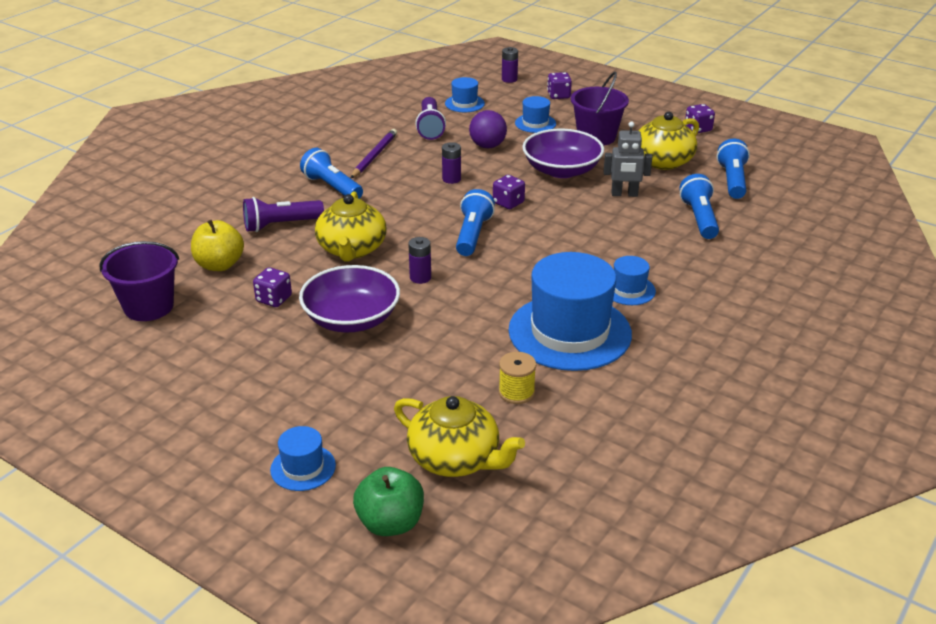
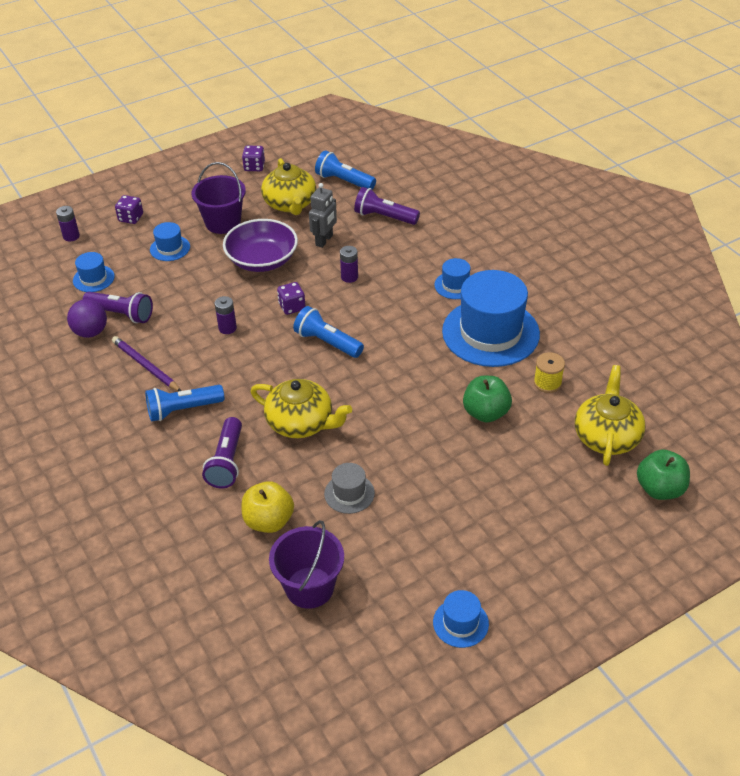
camera: 65 degrees left, 10 degrees up
purple dice [253,267,292,307] -> grey hat [324,463,375,514]
blue hat [270,426,336,491] -> blue hat moved to [433,590,489,648]
purple bowl [299,265,400,333] -> none
yellow teapot [394,396,525,477] -> yellow teapot turned 45 degrees counterclockwise [575,365,646,466]
purple battery [408,237,431,284] -> purple battery moved to [340,246,358,283]
purple ball [469,110,507,148] -> purple ball moved to [67,299,107,338]
blue flashlight [679,174,719,239] -> purple flashlight [354,187,420,225]
none -> green apple [463,376,512,422]

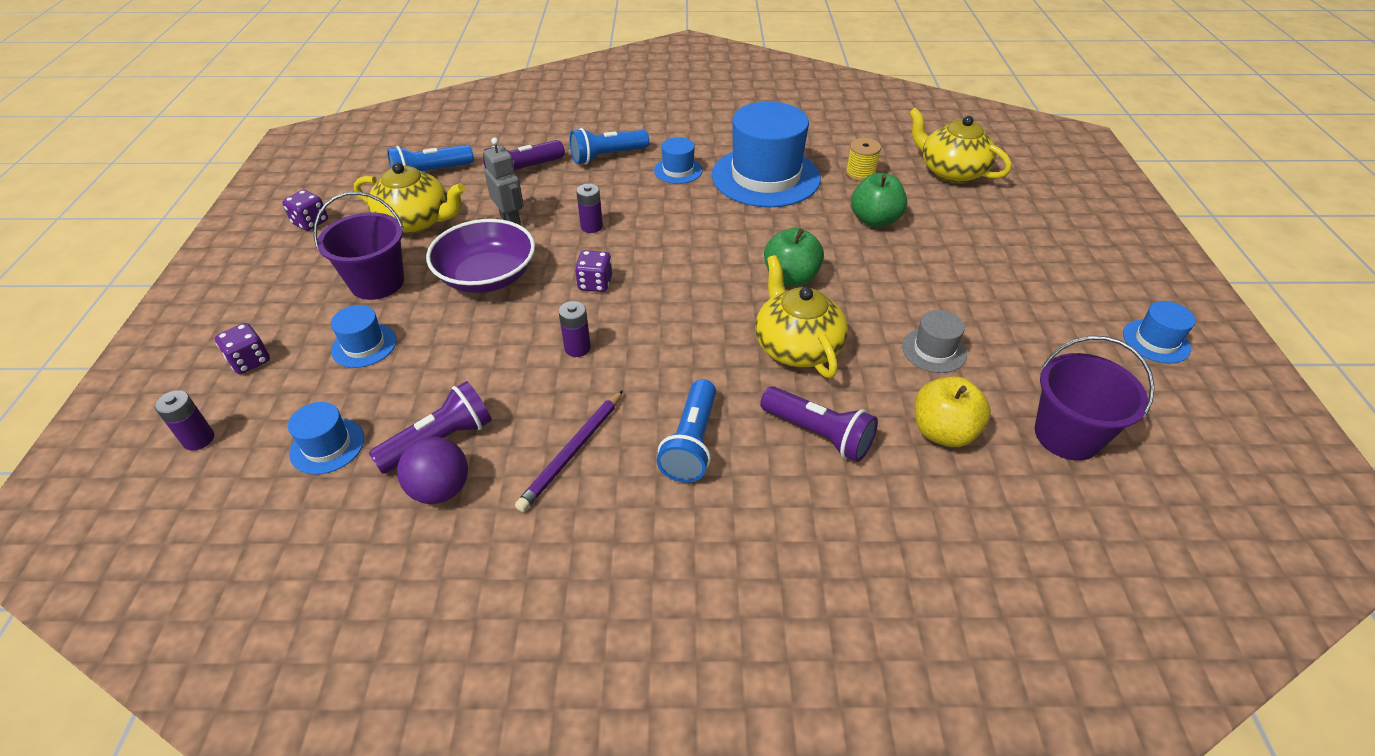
camera: 60 degrees left, 0 degrees up
purple pencil [112,336,181,391] -> purple pencil turned 45 degrees counterclockwise [515,390,623,512]
yellow teapot [250,379,352,438] -> yellow teapot turned 75 degrees counterclockwise [755,255,848,378]
blue flashlight [293,306,364,358] -> blue flashlight moved to [569,128,649,164]
green apple [637,449,690,500] -> green apple moved to [764,228,824,286]

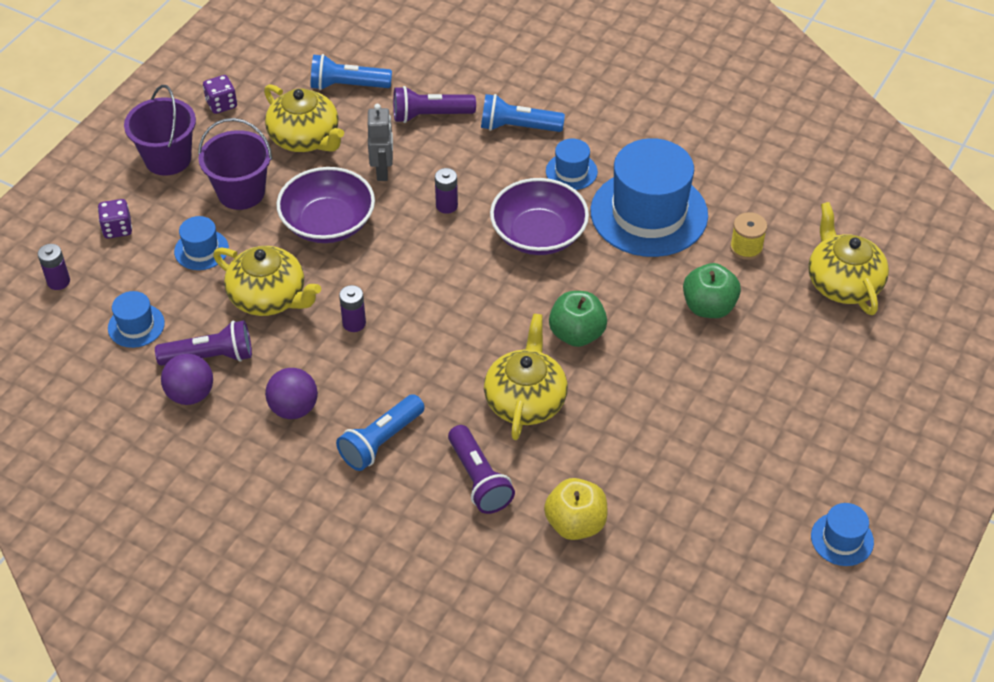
camera: 30 degrees right, 5 degrees up
purple pencil [515,390,623,512] -> purple ball [265,368,318,419]
purple dice [575,250,612,292] -> none
grey hat [902,310,967,373] -> none
purple bucket [1035,336,1155,461] -> purple bucket moved to [124,85,196,176]
none -> yellow teapot [213,246,321,316]
none -> purple bowl [490,178,589,255]

